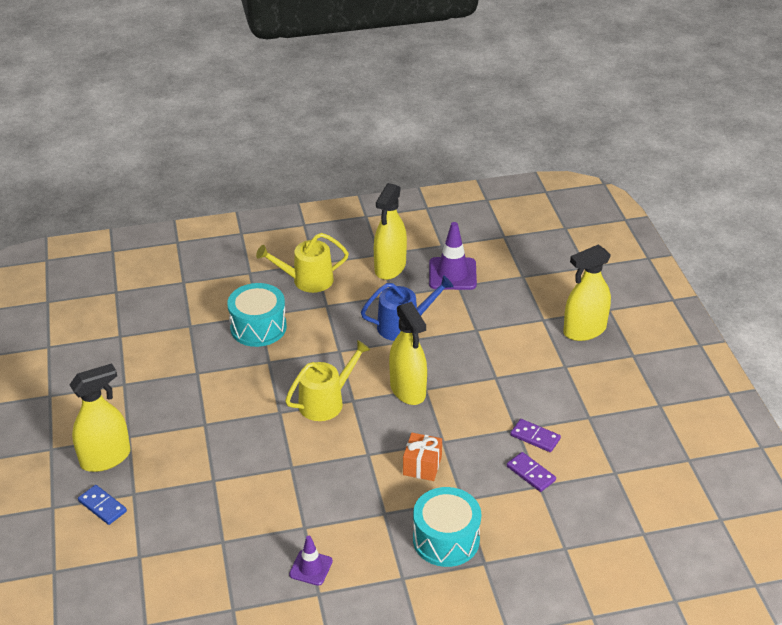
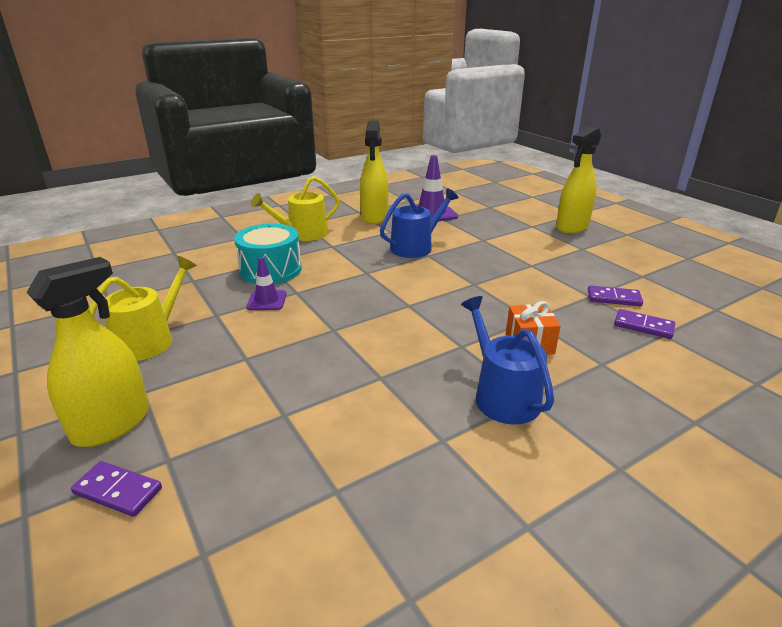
camera: 20 degrees left, 10 degrees down
blue domino [78,485,127,525] -> purple domino [71,461,162,517]
yellow watering can [285,340,370,421] -> yellow watering can moved to [89,256,197,361]
purple traffic cone [289,536,333,586] -> purple traffic cone moved to [246,257,287,310]
yellow spray bottle [389,302,427,405] -> none
turquoise drum [413,487,481,567] -> none
none -> blue watering can [461,296,554,425]

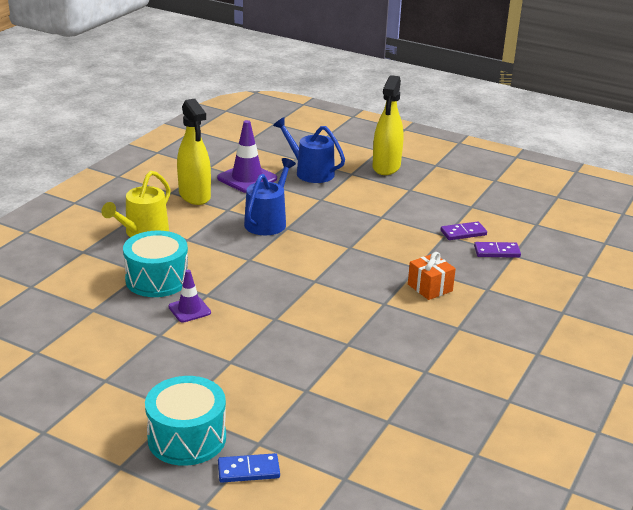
camera: 30 degrees left, 0 degrees up
yellow spray bottle [26,257,149,447] -> turquoise drum [145,376,226,466]
purple domino [71,461,162,517] -> blue domino [218,453,280,483]
yellow watering can [89,256,197,361] -> none
blue watering can [461,296,554,425] -> blue watering can moved to [273,117,345,183]

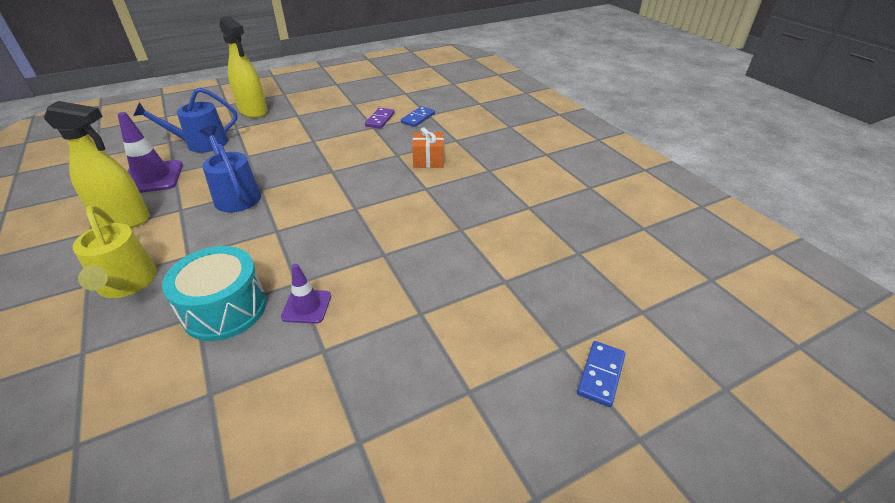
camera: 55 degrees left, 10 degrees up
turquoise drum [145,376,226,466] -> none
purple domino [474,242,521,258] -> blue domino [401,106,435,127]

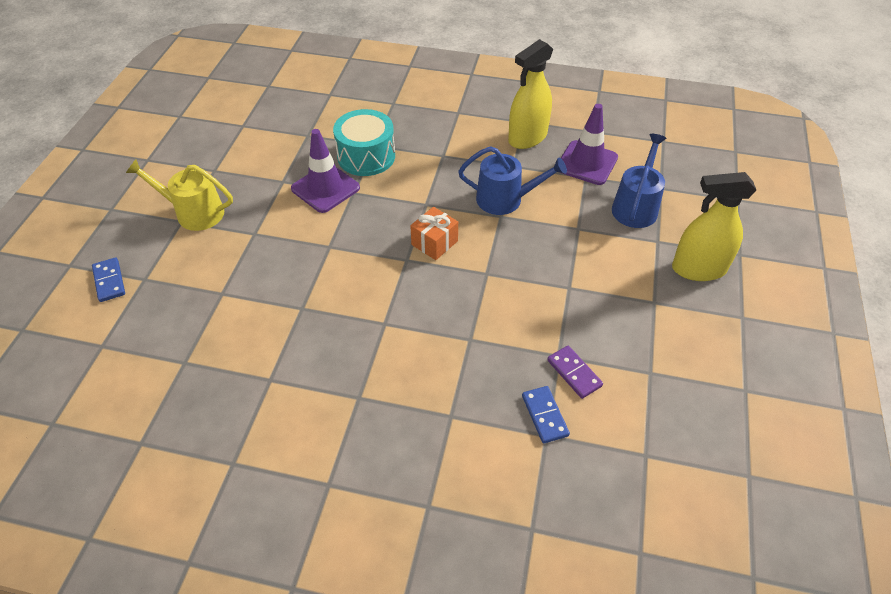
camera: 130 degrees right, 10 degrees up
yellow watering can [73,206,157,298] -> yellow watering can moved to [126,159,233,231]
purple traffic cone [281,264,331,324] -> purple traffic cone [291,129,360,213], size x1.67
orange gift [412,127,444,168] -> orange gift moved to [410,207,458,260]

